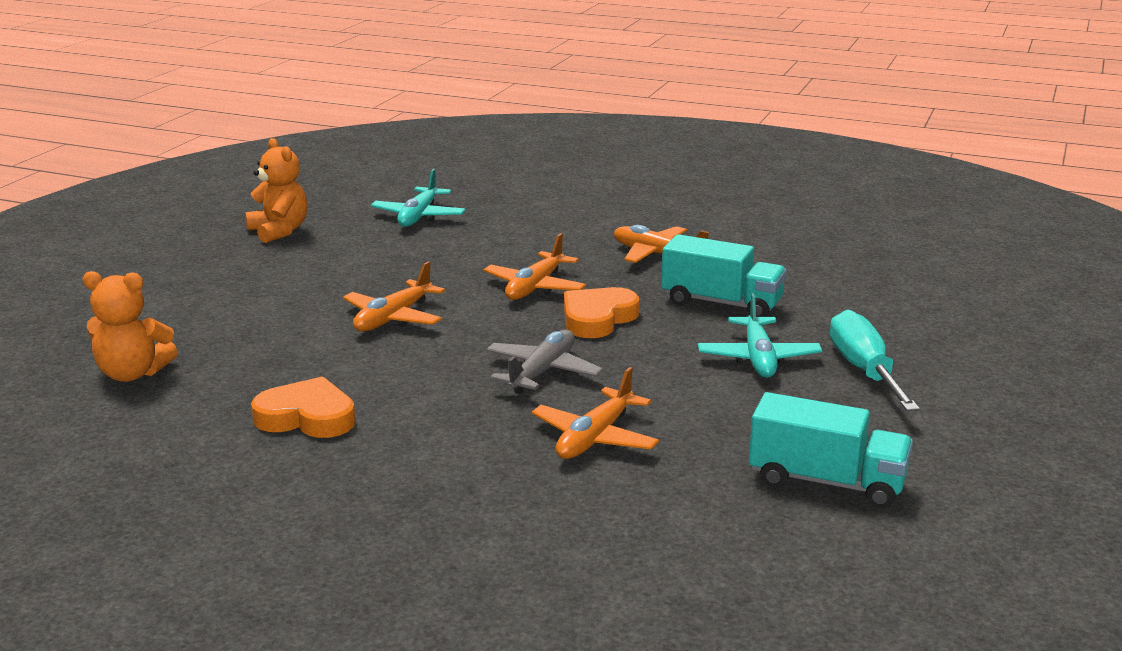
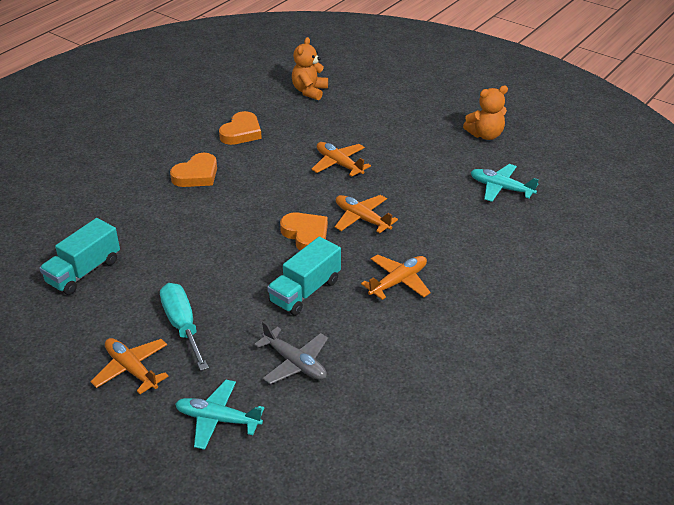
camera: 105 degrees right, 15 degrees up
grey plane [486,330,603,394] -> grey plane moved to [254,321,328,384]
orange plane [532,367,659,459] -> orange plane moved to [90,338,169,394]
turquoise plane [698,293,822,378] -> turquoise plane moved to [175,380,264,450]
turquoise screwdriver [830,310,920,411] -> turquoise screwdriver turned 120 degrees counterclockwise [160,283,209,371]
none -> orange heart [170,153,217,187]

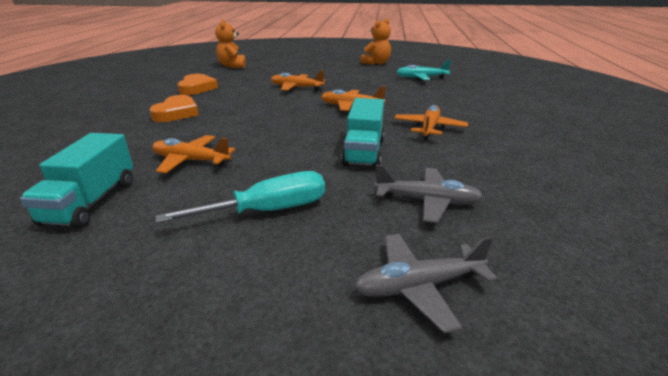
camera: 30 degrees left, 10 degrees down
orange plane [90,338,169,394] -> orange plane moved to [152,135,236,173]
turquoise screwdriver [160,283,209,371] -> turquoise screwdriver turned 120 degrees clockwise [155,171,325,223]
turquoise plane [175,380,264,450] -> grey plane [354,234,497,334]
orange heart [280,212,328,251] -> none

